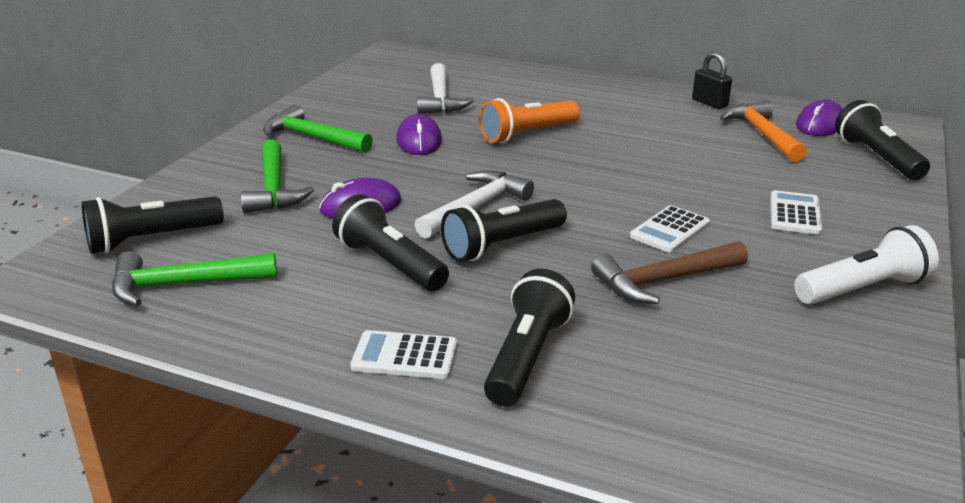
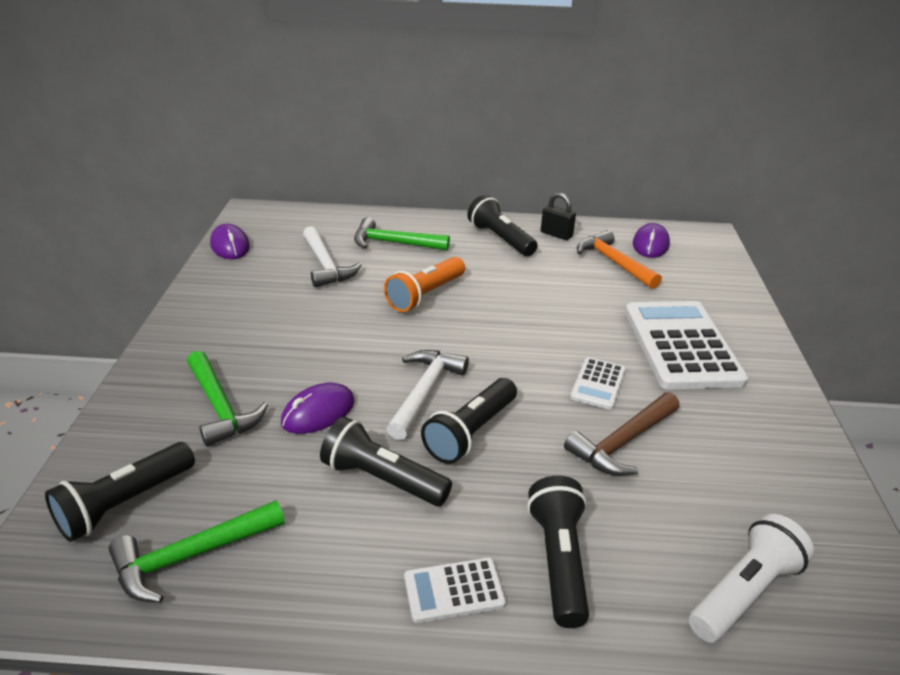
camera: 20 degrees left, 5 degrees up
green hammer [263,104,373,153] -> green hammer moved to [354,217,450,251]
purple mouse [396,114,442,155] -> purple mouse moved to [210,224,250,259]
white calculator [770,190,822,235] -> white calculator [625,301,748,389], size x2.12
white flashlight [794,225,939,304] -> white flashlight moved to [689,514,814,643]
black flashlight [835,100,930,180] -> black flashlight moved to [467,195,538,256]

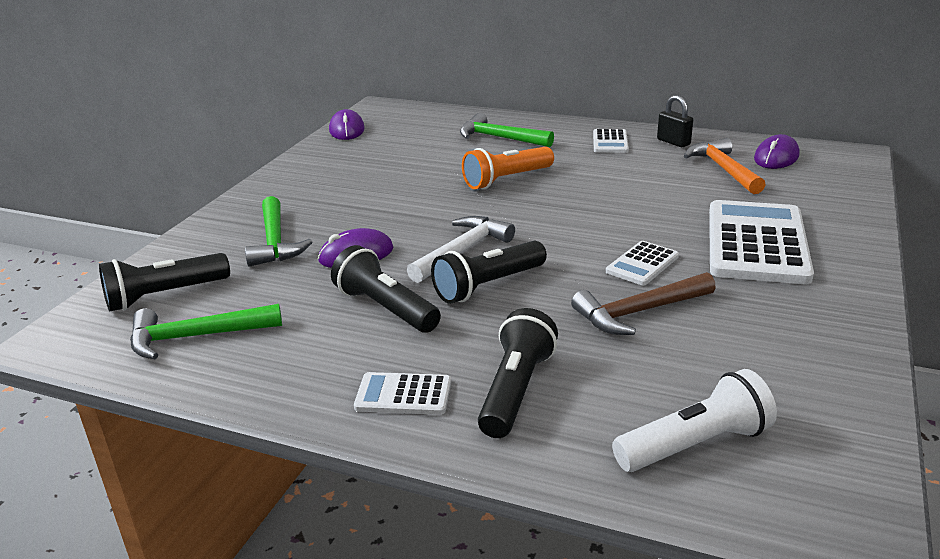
camera: 20 degrees right, 5 degrees down
white hammer [303,226,362,287] -> none
black flashlight [467,195,538,256] -> white calculator [593,129,629,153]

